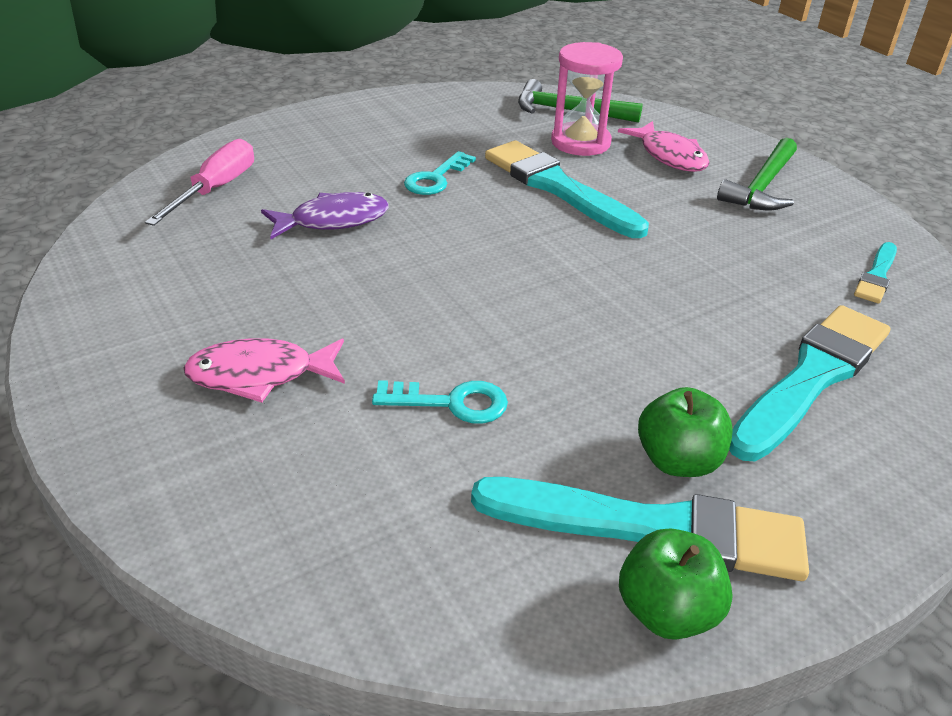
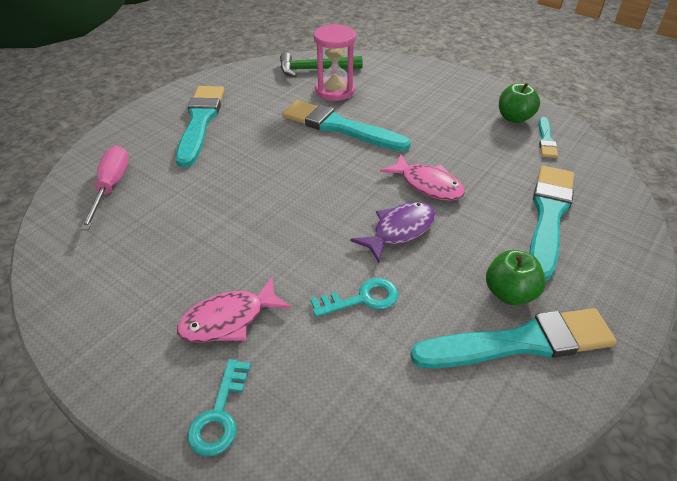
camera: 20 degrees left, 5 degrees up
purple fish [261,192,389,239] -> purple fish moved to [350,202,436,262]
turquoise key [404,151,476,195] -> turquoise key moved to [187,359,251,456]
pink fish [618,121,710,172] -> pink fish moved to [380,155,465,201]
green apple [619,528,733,640] -> green apple moved to [499,83,540,123]
green hammer [717,138,797,210] -> none
none -> turquoise brush [176,86,224,167]

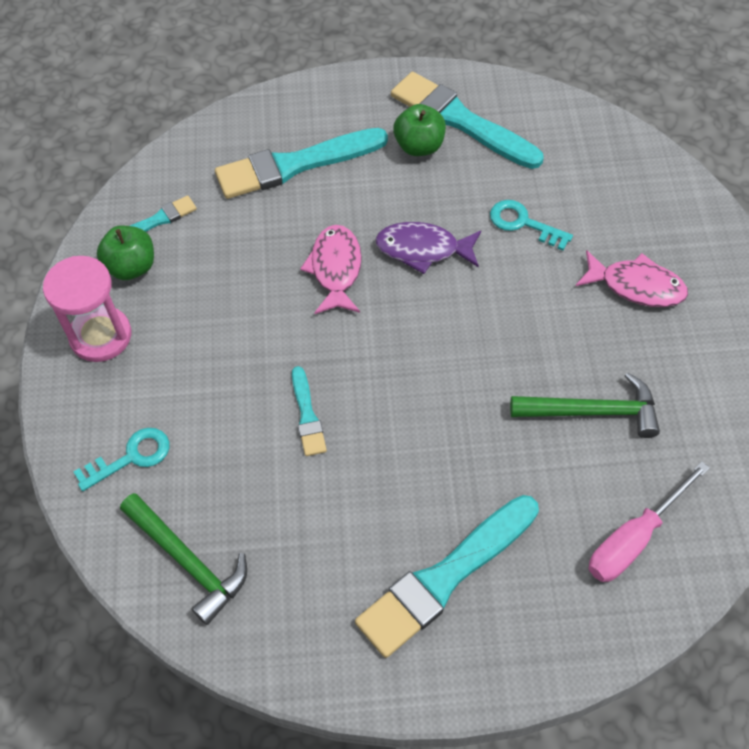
camera: 130 degrees left, 15 degrees up
turquoise key [187,359,251,456] -> turquoise key moved to [74,428,169,491]
turquoise brush [282,100,411,151] -> turquoise brush [292,366,327,456], size x0.50
pink hourglass [314,24,356,101] -> pink hourglass moved to [43,256,131,362]
none -> green hammer [510,372,660,438]

